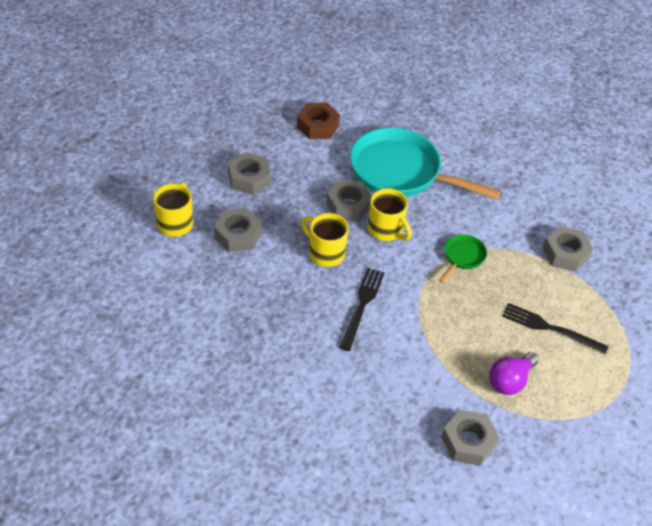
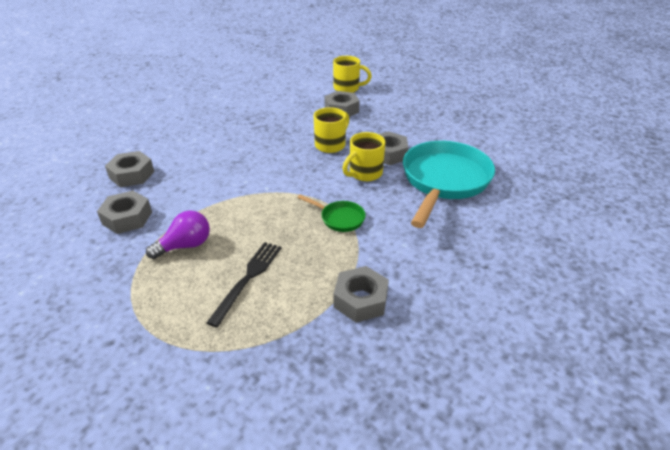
camera: 90 degrees right, 10 degrees down
grey nut [228,152,271,195] -> grey nut moved to [105,151,154,187]
brown nut [297,103,340,139] -> none
black fork [339,268,384,351] -> none
purple light bulb [489,352,539,395] -> purple light bulb turned 105 degrees clockwise [146,211,210,259]

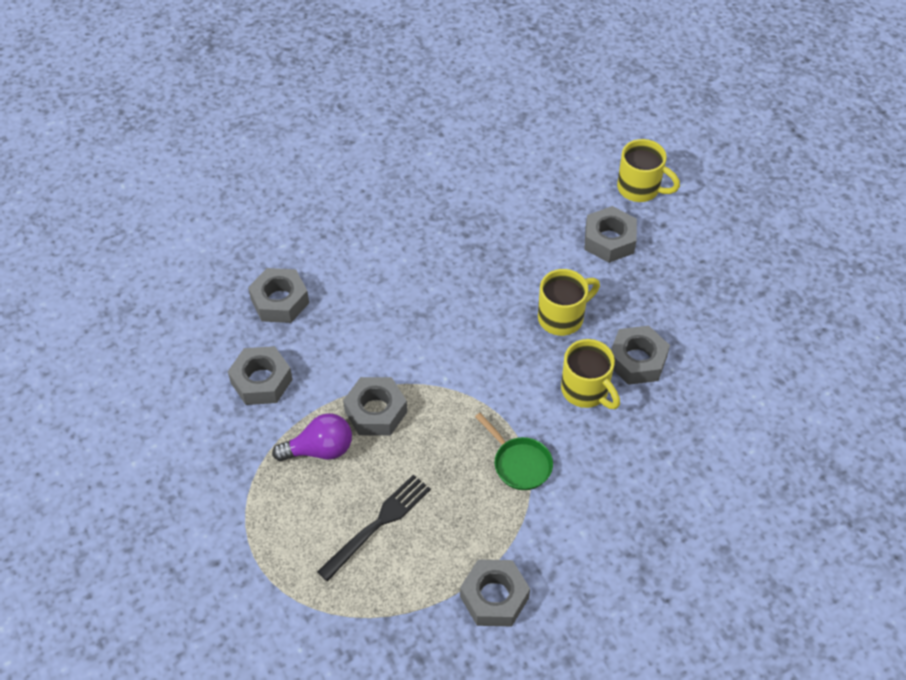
camera: 20 degrees right, 15 degrees up
yellow mug [342,132,385,181] -> yellow mug turned 105 degrees counterclockwise [561,339,620,409]
turquoise pan [403,141,495,228] -> none
none -> grey nut [343,377,407,436]

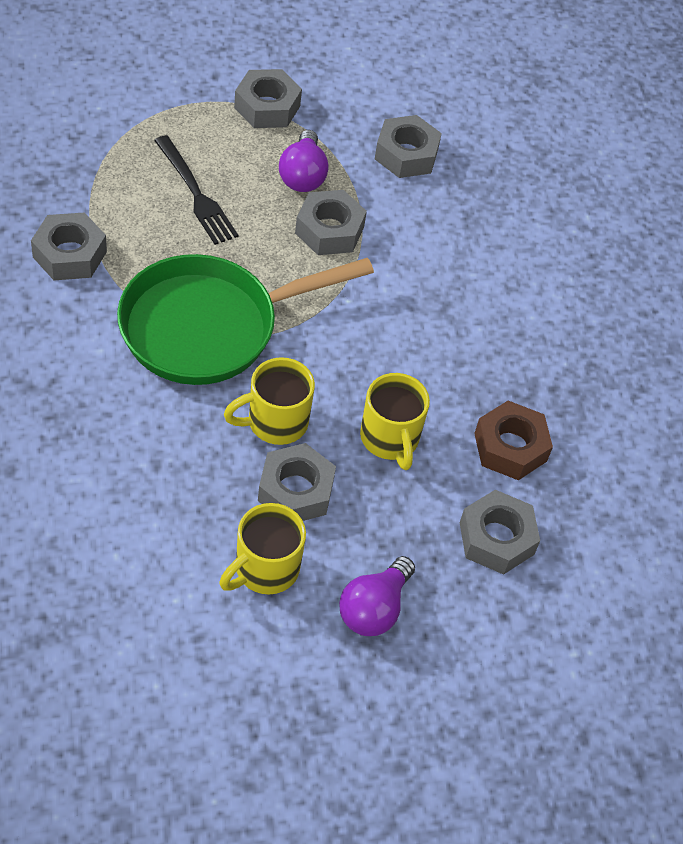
camera: 100 degrees right, 0 degrees up
grey nut [248,268,309,323] -> grey nut moved to [234,69,302,128]
green pan [475,413,553,490] -> green pan [117,254,374,385], size x2.28
yellow mug [617,139,680,202] -> yellow mug moved to [220,503,306,594]
none -> purple light bulb [339,556,415,636]
none -> brown nut [474,401,553,480]

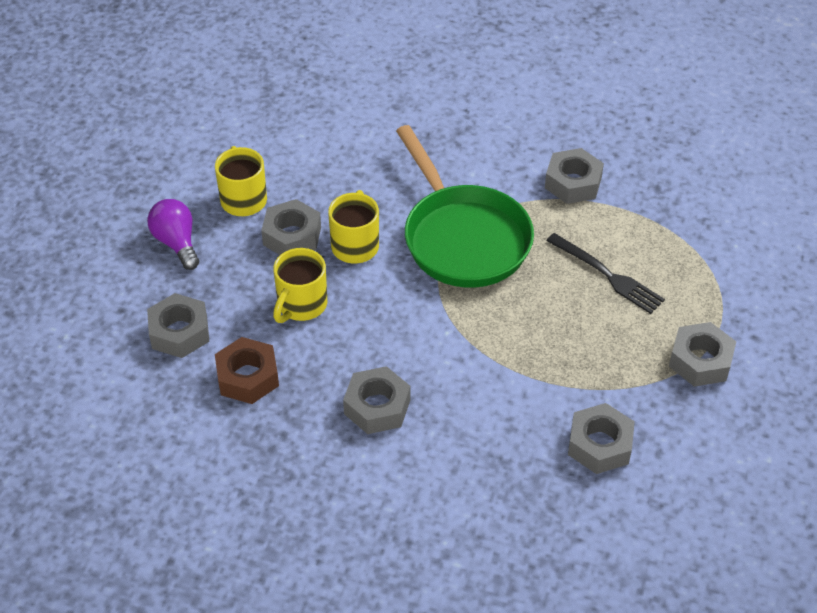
camera: 125 degrees right, 5 degrees down
green pan [117,254,374,385] -> green pan turned 150 degrees clockwise [396,125,534,288]
black fork [154,135,238,245] -> black fork turned 135 degrees counterclockwise [546,233,665,314]
purple light bulb [279,130,329,192] -> none
grey nut [295,190,367,255] -> grey nut moved to [343,366,410,434]
yellow mug [360,373,430,470] -> yellow mug turned 75 degrees counterclockwise [273,248,327,323]

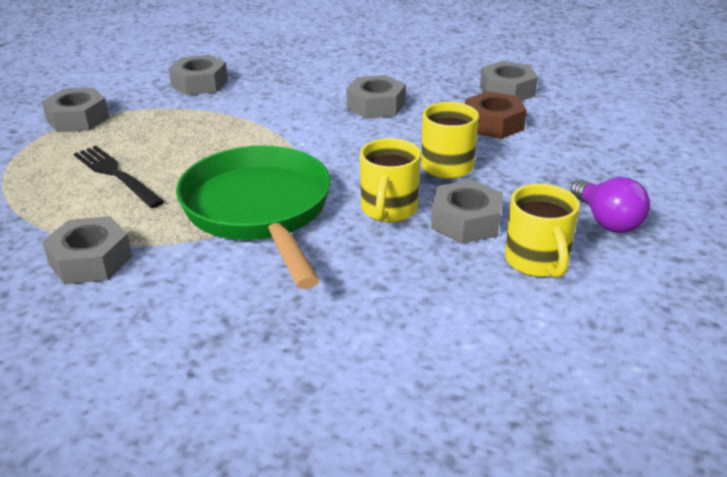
camera: 175 degrees left, 15 degrees down
grey nut [147,293,210,358] -> grey nut moved to [480,61,538,101]

